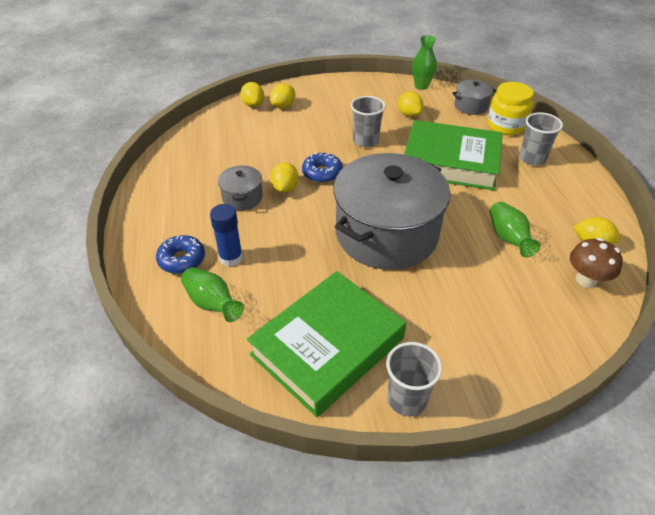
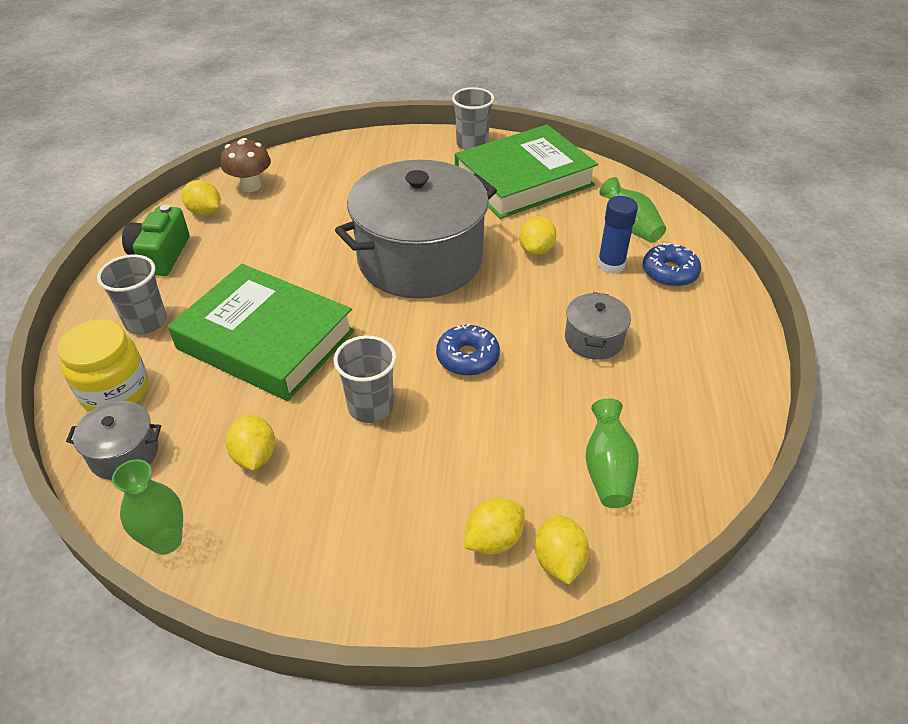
camera: 165 degrees left, 0 degrees up
yellow lemon [270,162,299,193] -> yellow lemon moved to [519,216,557,256]
green vase [490,202,540,257] -> green vase moved to [585,399,639,508]
none -> green camera [122,204,189,276]

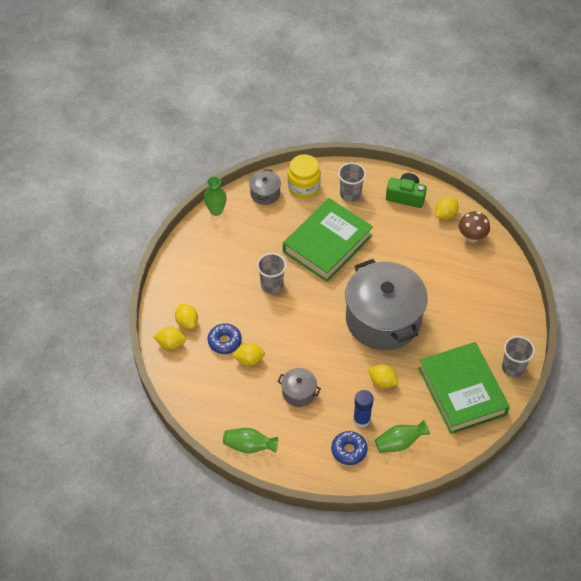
camera: 100 degrees right, 10 degrees up
yellow lemon [226,415,275,470] -> yellow lemon moved to [232,343,265,366]
blue donut [436,323,500,376] -> blue donut moved to [208,323,242,354]
green vase [585,399,639,508] -> green vase moved to [223,428,278,453]

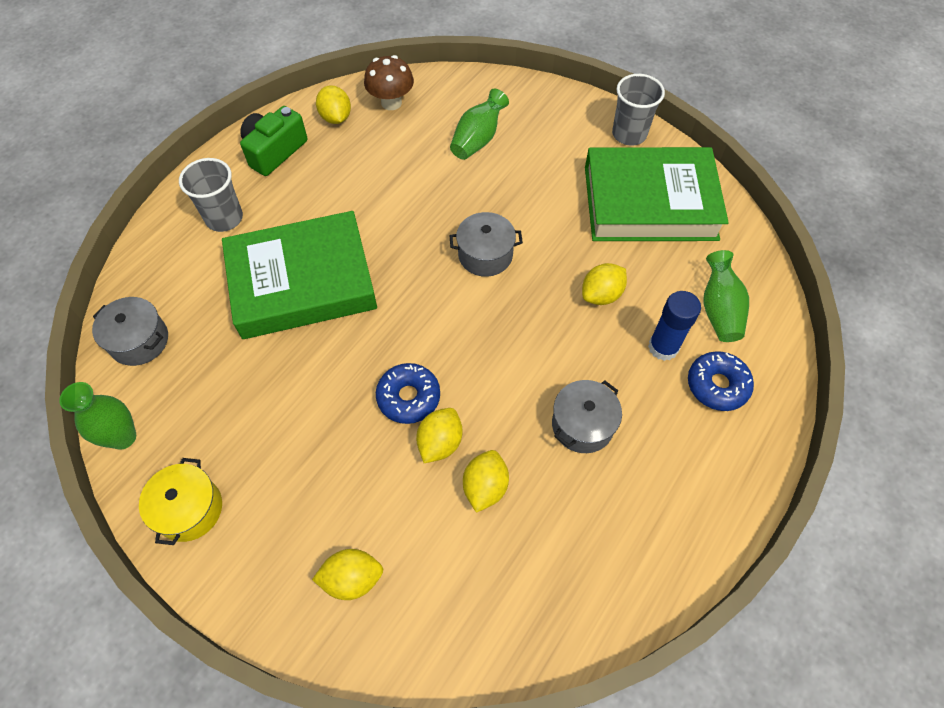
camera: 70 degrees left, 5 degrees up
yellow lemon [154,327,186,350] -> yellow lemon moved to [416,408,462,463]
blue donut [208,323,242,354] -> blue donut moved to [376,363,440,424]
green vase [223,428,278,453] -> green vase moved to [450,89,509,160]
grey cup [257,253,286,294] -> none
green book [283,198,373,282] -> green book turned 75 degrees counterclockwise [222,211,377,339]
yellow jar [288,154,321,198] -> none
grey pot [345,259,428,350] -> grey pot [449,212,523,277], size x0.42
none -> yellow pot [139,458,222,545]

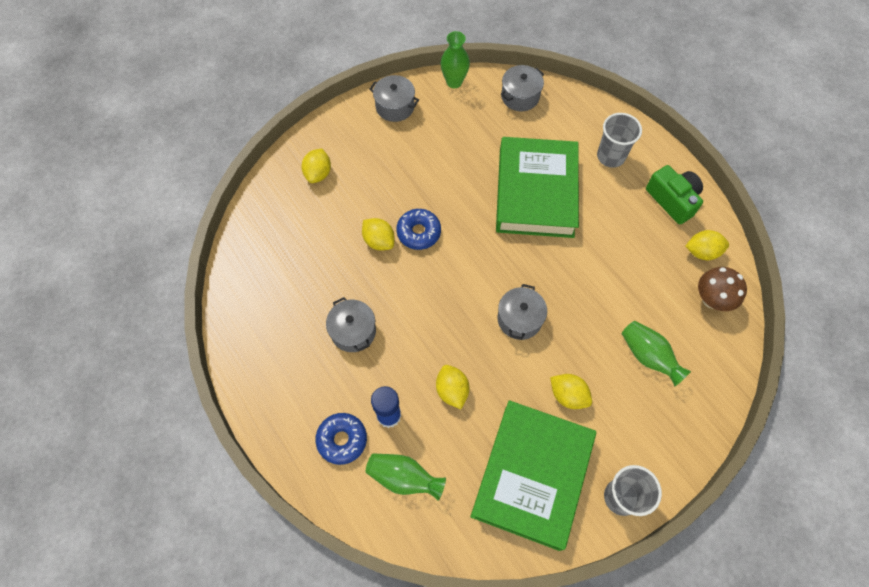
camera: 110 degrees right, 5 degrees up
yellow pot [139,458,222,545] -> grey pot [369,75,419,122]
yellow lemon [463,450,509,513] -> yellow lemon moved to [550,374,592,409]

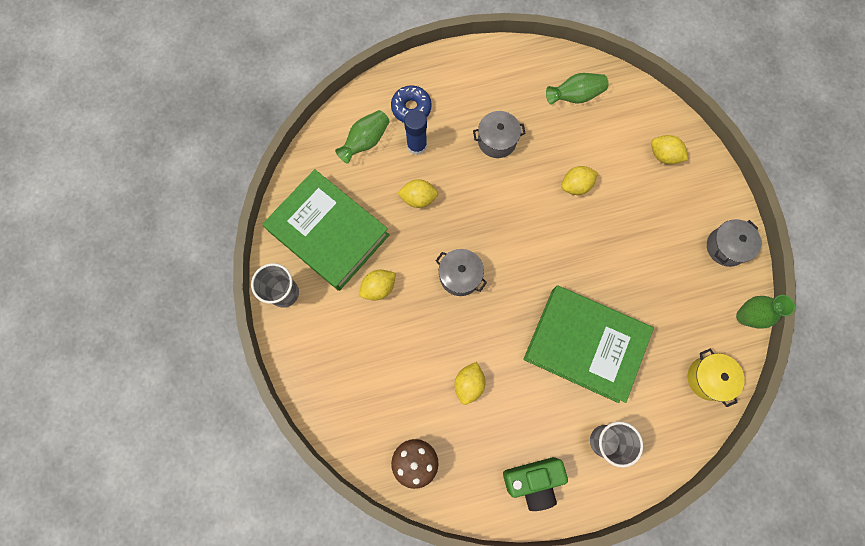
camera: 110 degrees right, 10 degrees up
blue donut [396,209,441,250] -> none
grey pot [501,65,544,111] -> yellow pot [688,349,745,407]
green vase [622,321,691,386] -> green vase moved to [546,73,609,105]
yellow lemon [685,230,729,260] -> yellow lemon moved to [454,362,485,405]

